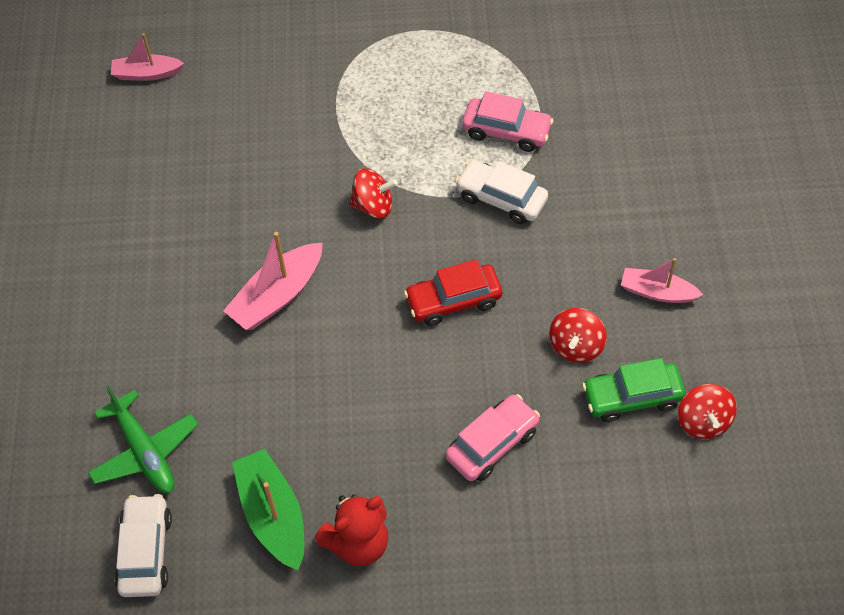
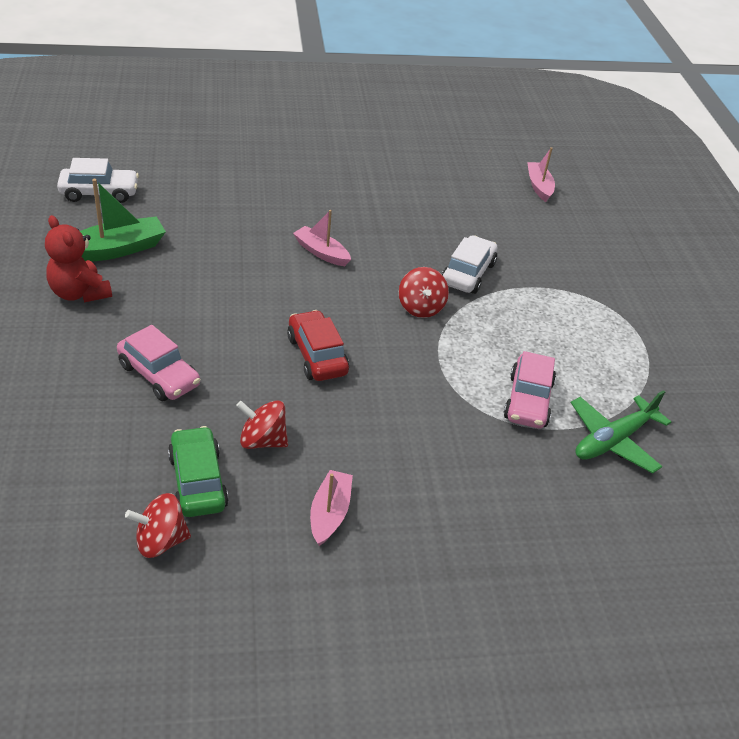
camera: 80 degrees right, 15 degrees down
green plane [88,386,198,493] -> green plane moved to [571,390,671,473]
pink boat [223,232,323,330] -> pink boat [293,210,351,266], size x0.66
white car [455,160,548,224] -> white car moved to [442,235,497,294]

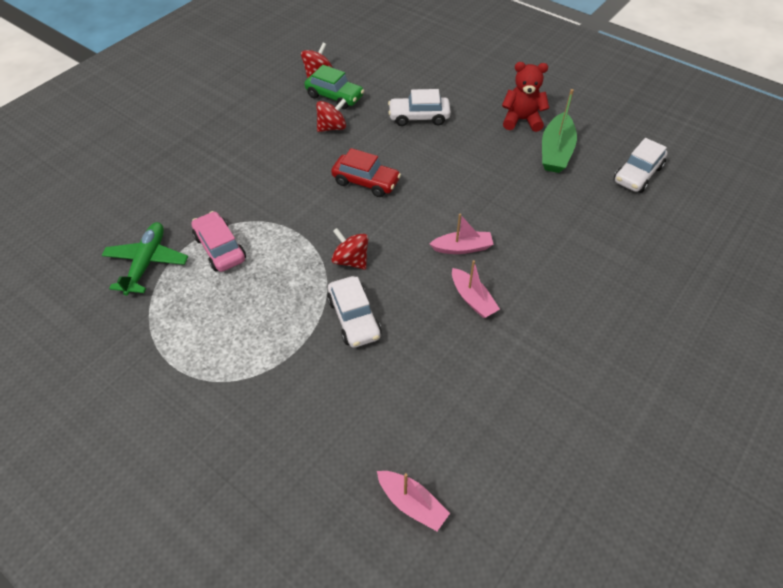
camera: 140 degrees right, 10 degrees up
pink car [117,325,200,401] -> white car [388,89,451,126]
pink boat [310,470,353,546] -> pink boat moved to [452,260,500,318]

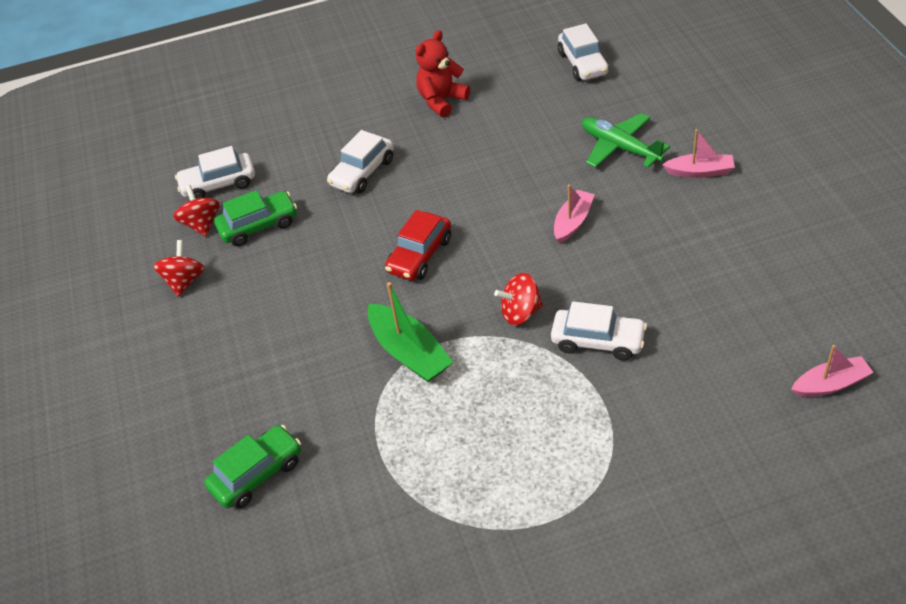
camera: 50 degrees left, 5 degrees down
green plane [102,222,188,296] -> green plane moved to [582,113,670,168]
pink car [191,211,246,272] -> none
red spinning top [316,98,346,132] -> red spinning top moved to [153,240,205,297]
red car [331,148,401,197] -> red car turned 150 degrees clockwise [385,210,451,281]
pink boat [452,260,500,318] -> pink boat moved to [662,129,735,178]
green boat [542,89,577,173] -> green boat moved to [367,282,453,382]
none -> white car [175,146,255,199]
none -> green car [204,425,301,509]

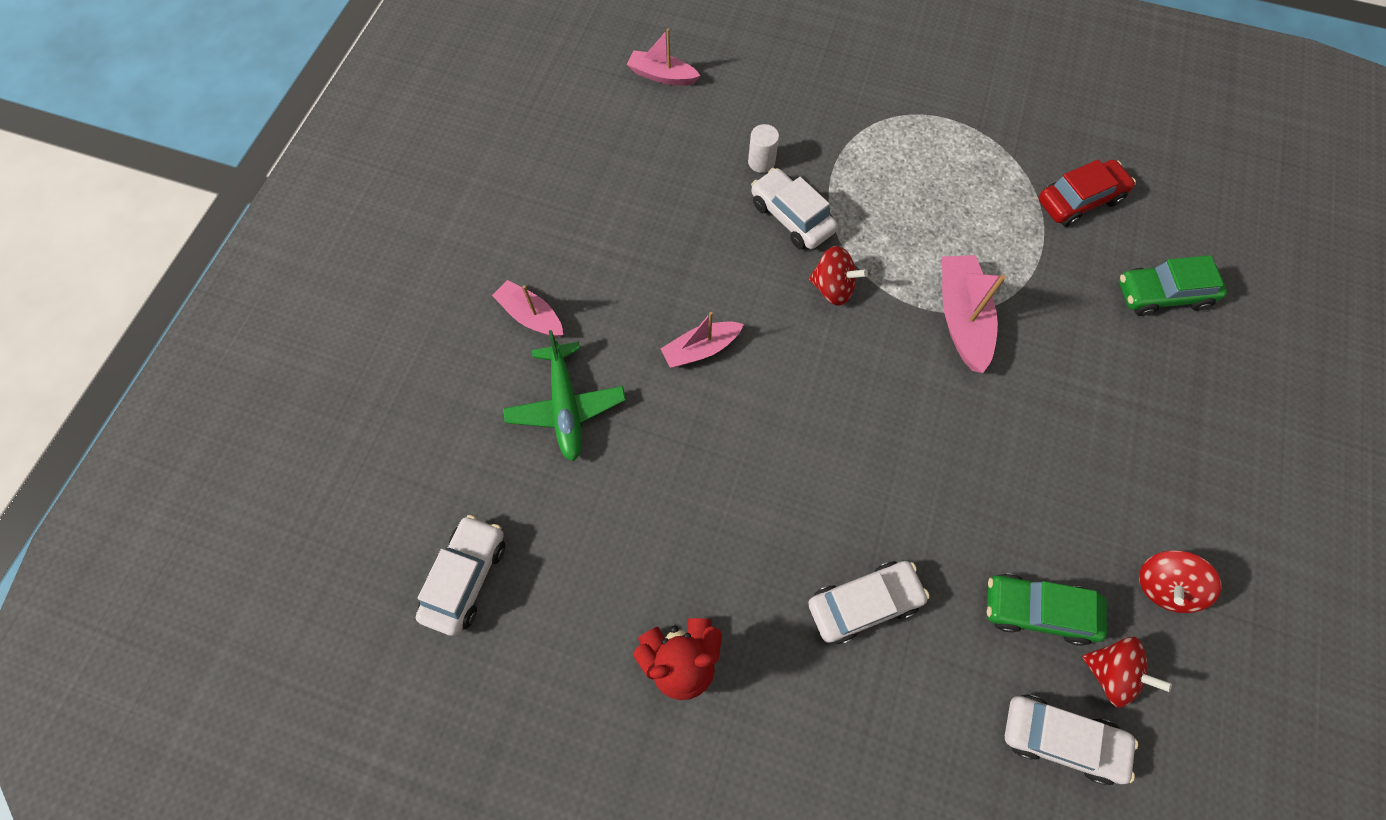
camera: 150 degrees left, 20 degrees up
red spinning top [173,185,220,237] -> red spinning top turned 75 degrees counterclockwise [1082,637,1172,708]
green boat [367,282,453,382] -> pink boat [942,255,1006,373]
red car [385,210,451,281] -> red car moved to [1038,159,1136,227]
none -> white cylinder [748,124,779,173]

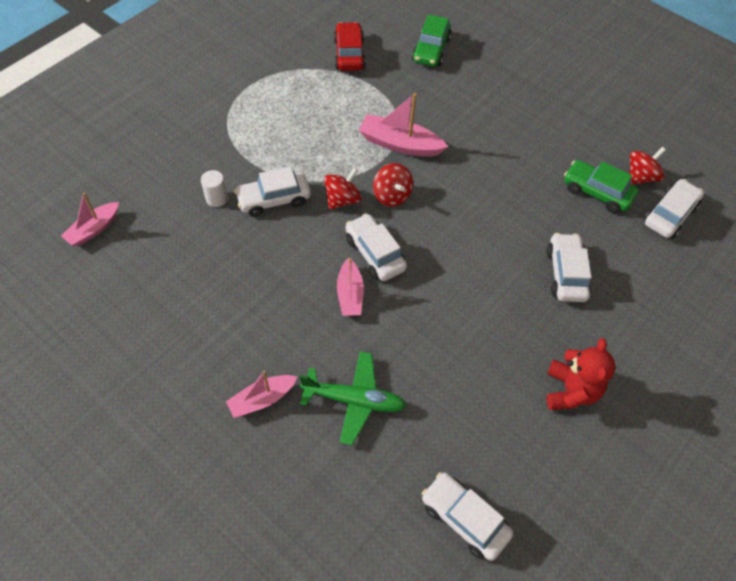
camera: 70 degrees left, 10 degrees down
green car [987,574,1107,646] -> green car turned 90 degrees clockwise [564,160,638,213]
red spinning top [1139,550,1221,613] -> red spinning top moved to [373,163,413,206]
none -> white car [346,213,407,281]

